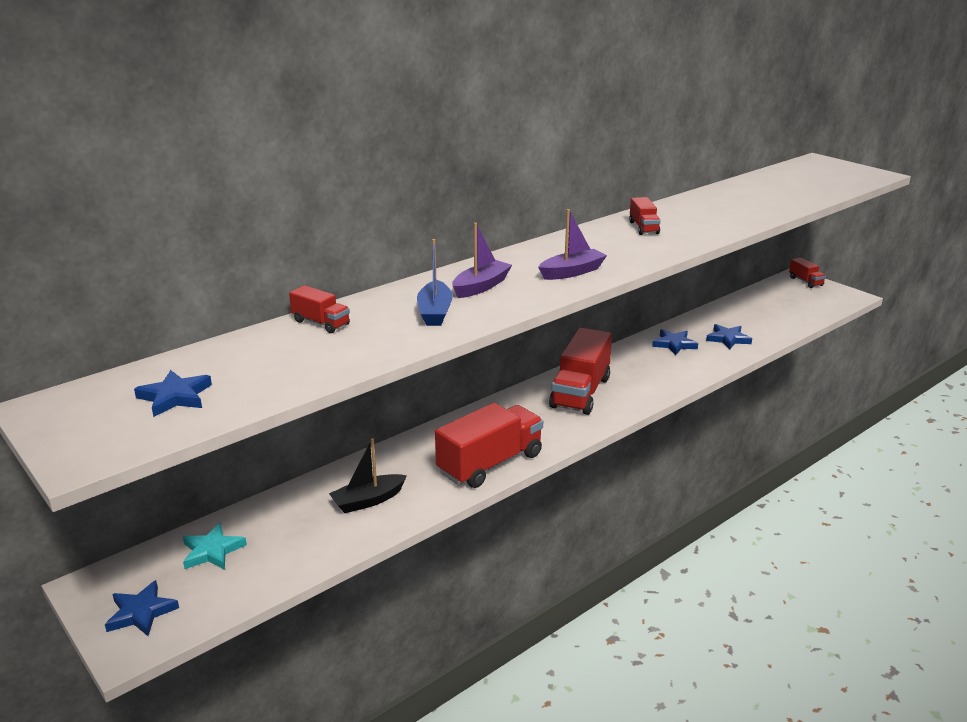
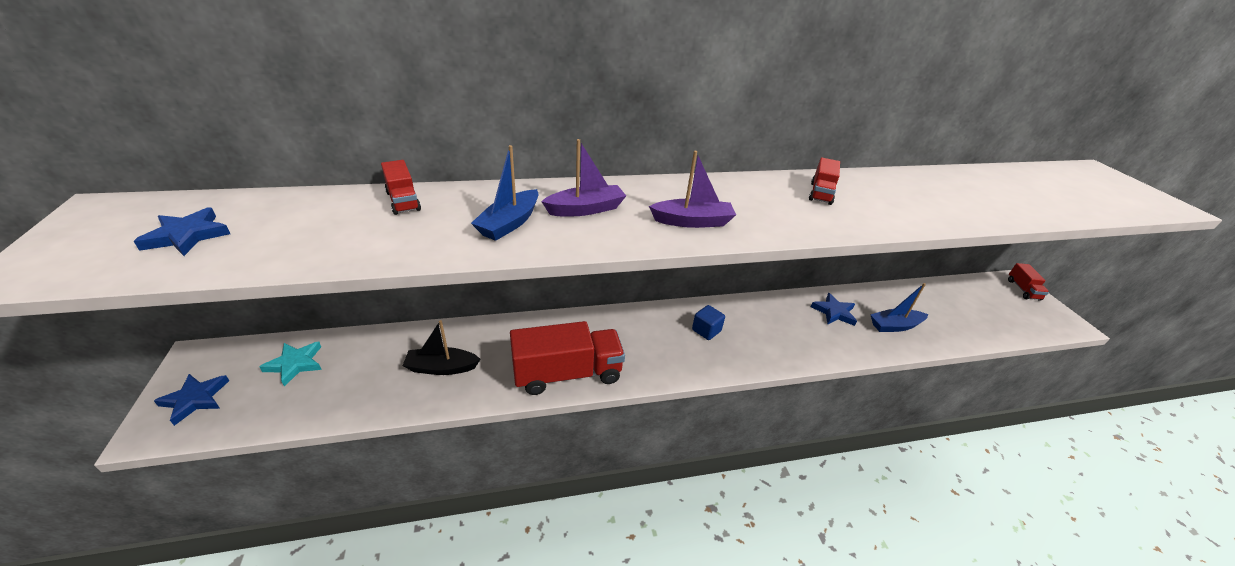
camera: 25 degrees right, 10 degrees up
red truck [549,328,612,415] -> blue cube [692,305,725,340]
blue star [706,324,752,350] -> blue boat [870,283,928,332]

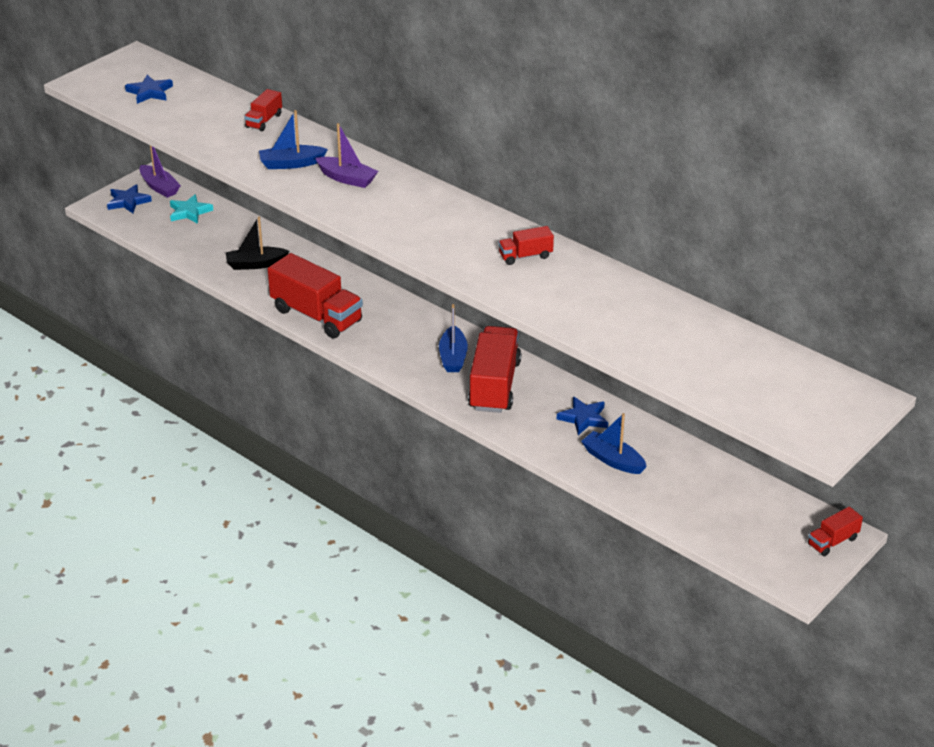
camera: 55 degrees right, 0 degrees up
black boat [403,320,480,375] -> black boat turned 60 degrees counterclockwise [226,216,289,270]
purple boat [649,151,736,228] -> purple boat moved to [140,146,181,198]
blue cube [692,305,725,340] -> blue boat [439,304,468,372]
none -> red truck [468,326,521,413]

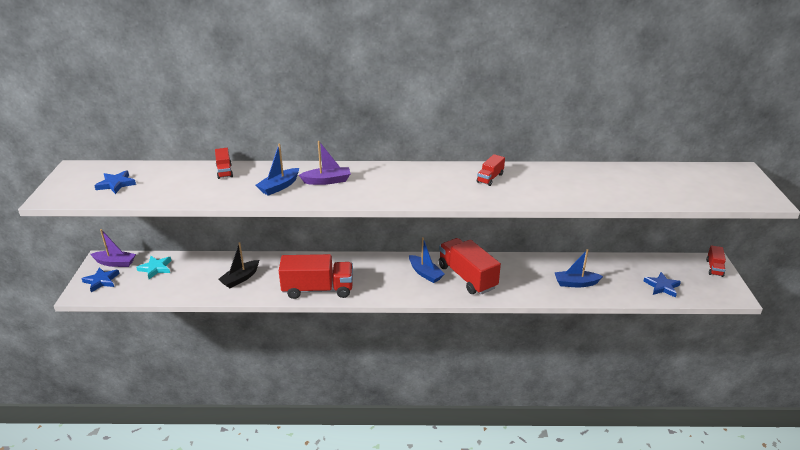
camera: 40 degrees left, 5 degrees down
blue star [557,397,608,435] -> blue star moved to [644,272,681,298]

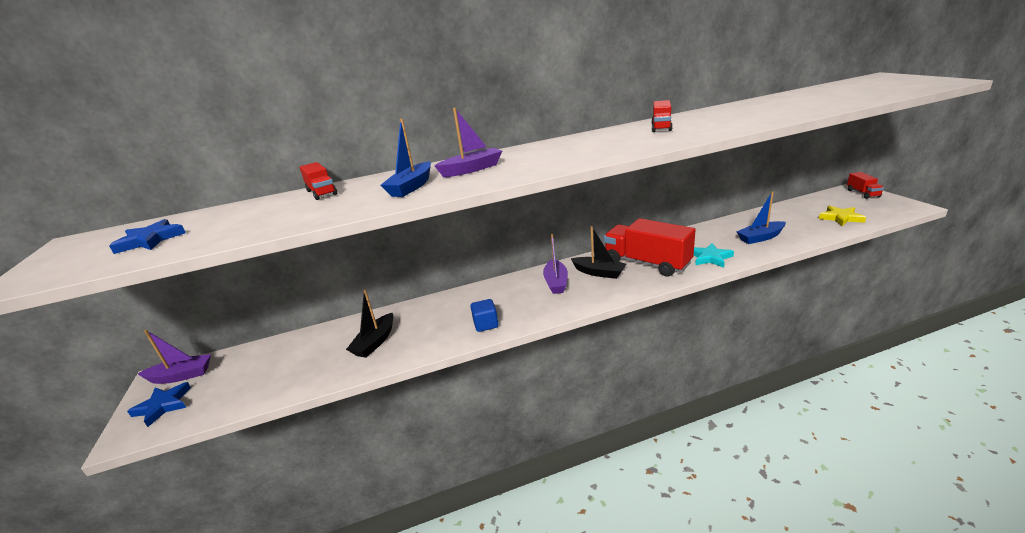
camera: 15 degrees left, 5 degrees down
turquoise star [136,256,171,279] -> turquoise star moved to [694,243,734,268]
red truck [279,254,353,299] -> blue cube [471,299,499,332]
blue boat [409,237,445,283] -> black boat [571,226,626,279]
blue star [644,272,681,298] -> yellow star [819,206,866,226]
none -> purple boat [543,234,568,294]

